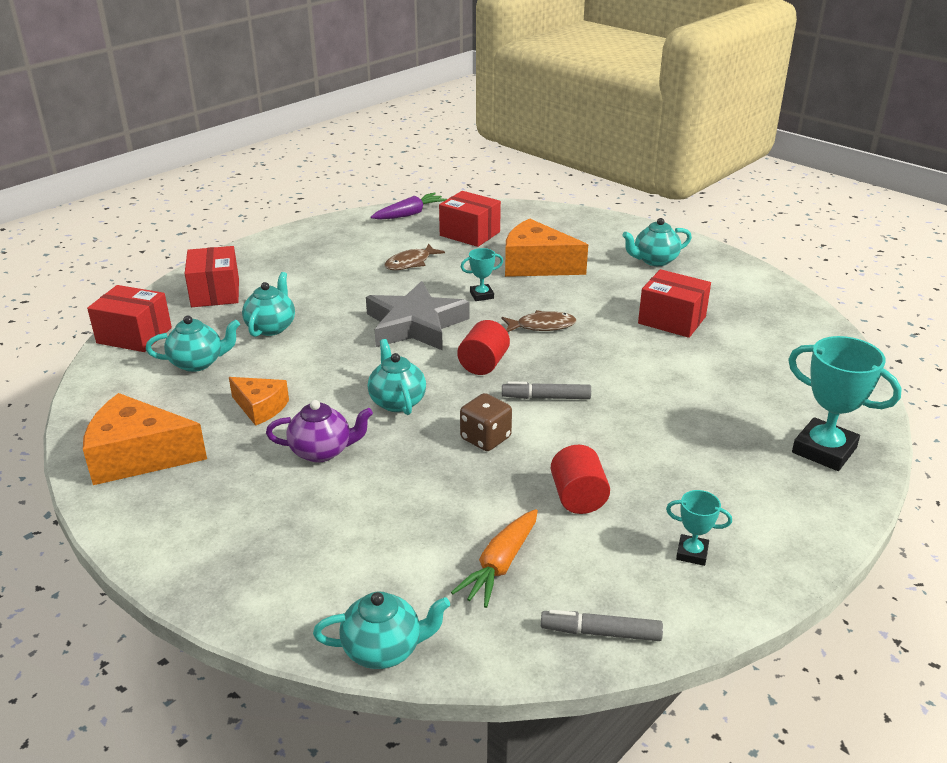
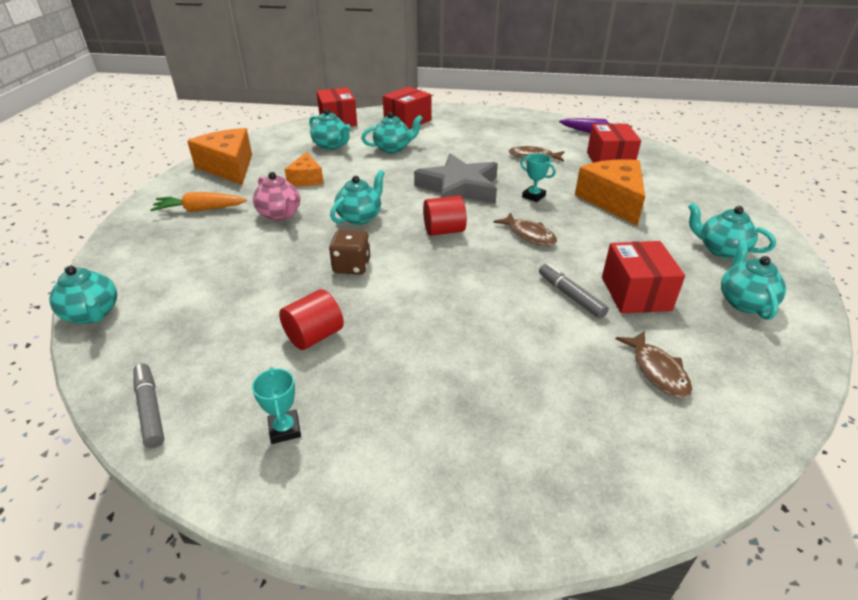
camera: 55 degrees right, 5 degrees up
purple teapot [266,400,373,462] -> pink teapot [253,172,300,220]
orange carrot [451,509,538,608] -> orange carrot moved to [150,192,247,212]
grey marker [502,381,591,399] -> grey marker moved to [539,263,609,319]
turquoise trophy [788,336,902,471] -> none
none -> brown fish [615,331,692,398]
none -> turquoise teapot [721,240,786,320]

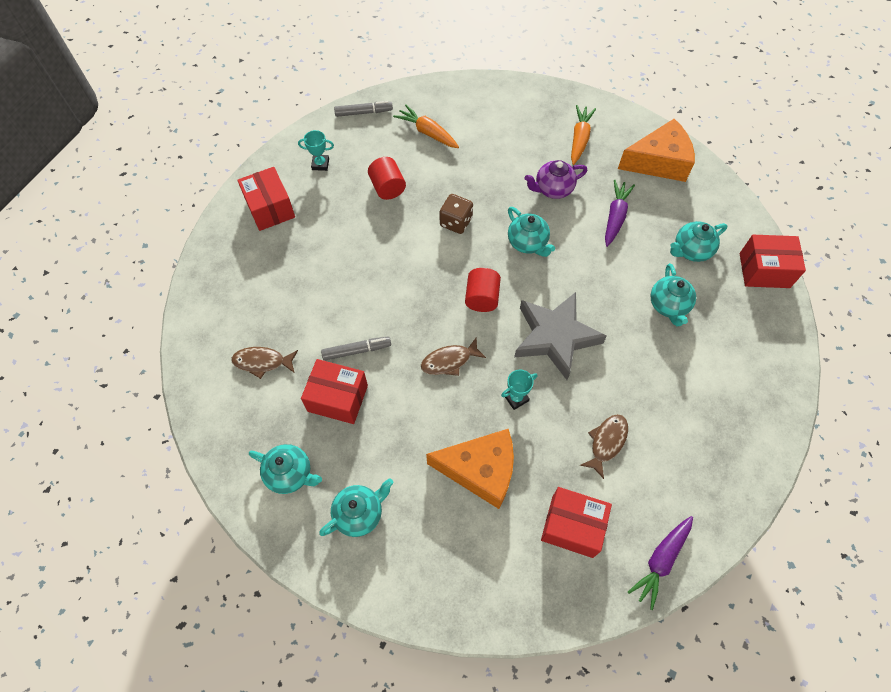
camera: 110 degrees right, 25 degrees up
turquoise teapot [49,266,117,324] -> none
pink teapot [253,172,300,220] -> purple teapot [524,160,587,199]
orange cheese [285,152,324,186] -> purple carrot [605,180,635,247]
red box [383,87,432,129] -> red box moved to [237,167,295,231]
none -> orange carrot [393,104,459,148]

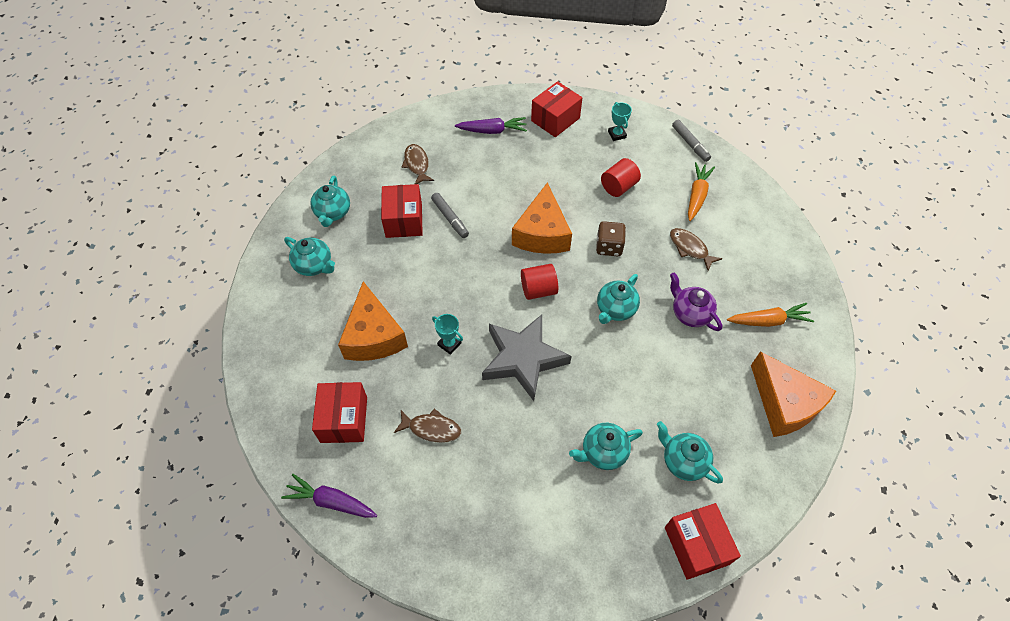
camera: 70 degrees right, 5 degrees down
brown fish [421,338,486,376] -> brown fish moved to [670,228,723,270]
purple carrot [605,180,635,247] -> purple carrot moved to [455,117,527,134]
none -> orange cheese [512,182,572,254]

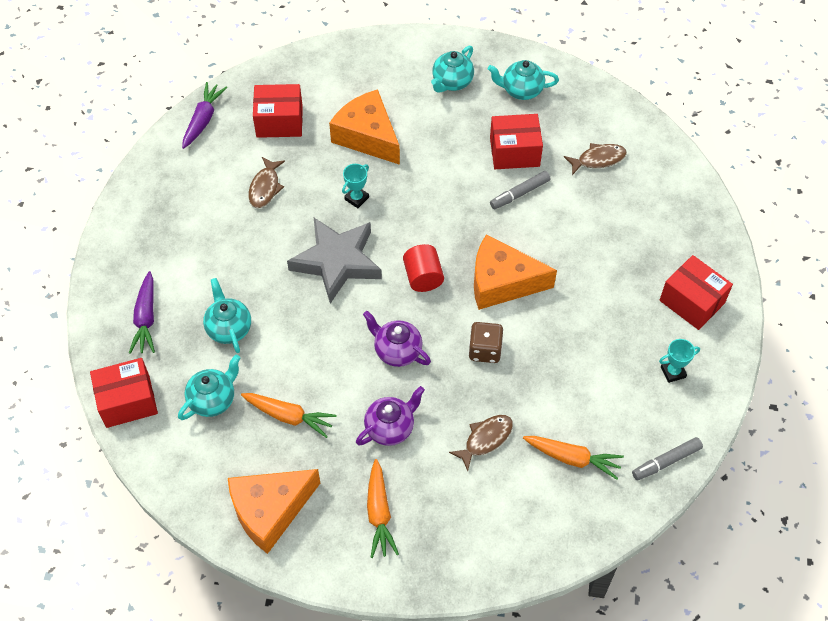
camera: 90 degrees right, 0 degrees up
orange cheese [338,281,408,361] -> orange cheese turned 60 degrees clockwise [329,89,400,165]
purple carrot [455,117,527,134] -> purple carrot moved to [129,271,155,354]
turquoise teapot [597,274,640,324] -> purple teapot [363,311,431,367]
red cylinder [601,158,641,197] -> none
none -> orange carrot [241,393,337,438]

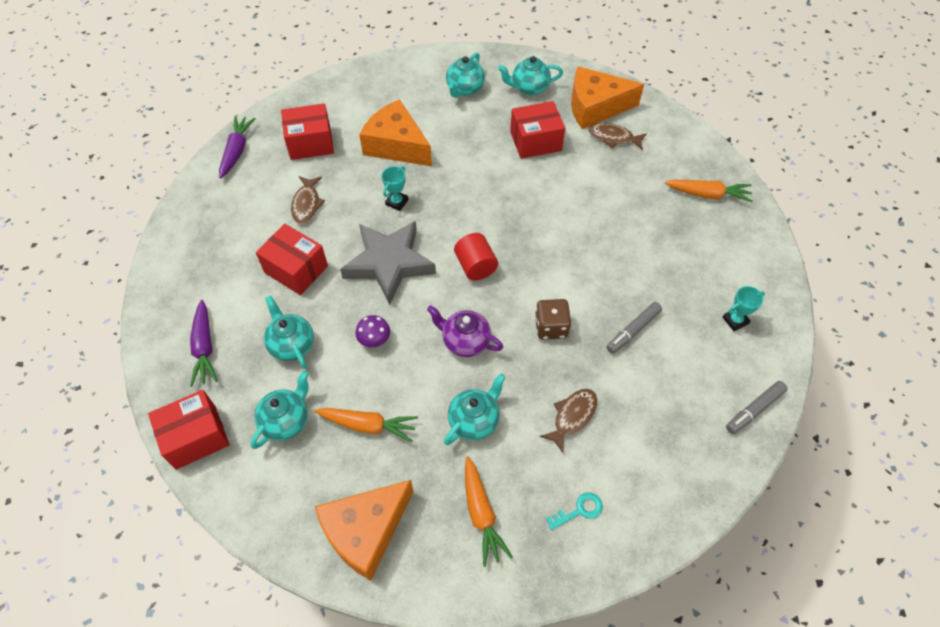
camera: 10 degrees left, 0 degrees up
purple teapot [356,386,425,446] -> turquoise teapot [444,373,505,445]
orange cheese [474,235,557,310] -> orange cheese moved to [571,66,644,129]
grey marker [490,171,551,209] -> grey marker moved to [606,302,662,354]
orange carrot [523,436,624,480] -> orange carrot moved to [665,180,752,202]
brown fish [564,143,627,175] -> brown fish turned 135 degrees counterclockwise [588,123,647,150]
red box [659,255,733,330] -> red box moved to [256,224,328,295]
none -> purple mushroom [355,315,390,348]
none -> turquoise key [546,492,603,530]

